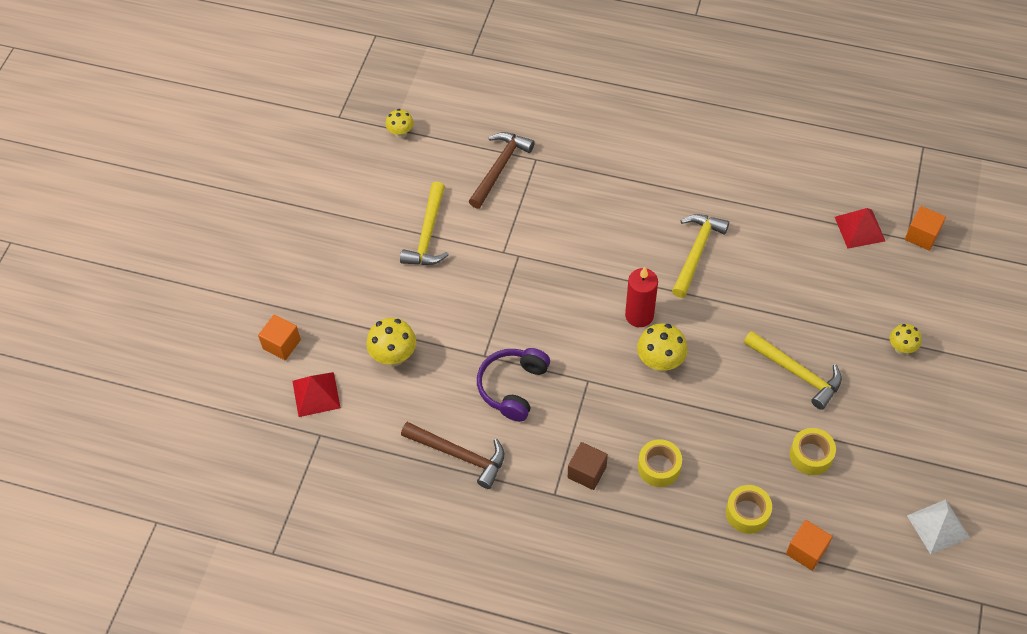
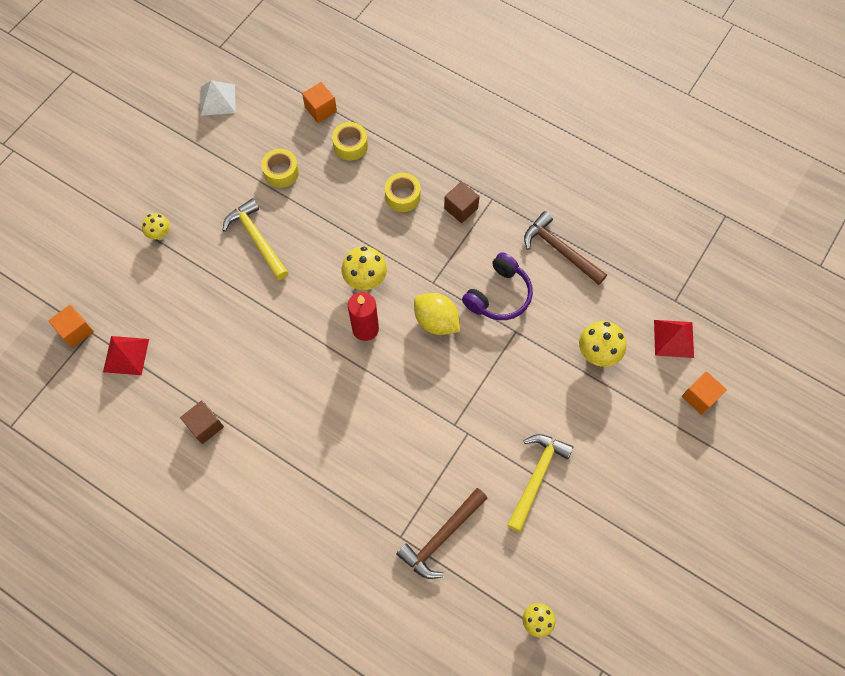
camera: 165 degrees left, 10 degrees up
yellow hammer [672,214,729,298] -> none
none -> brown cube [180,400,224,444]
none -> yellow lemon [414,293,460,335]

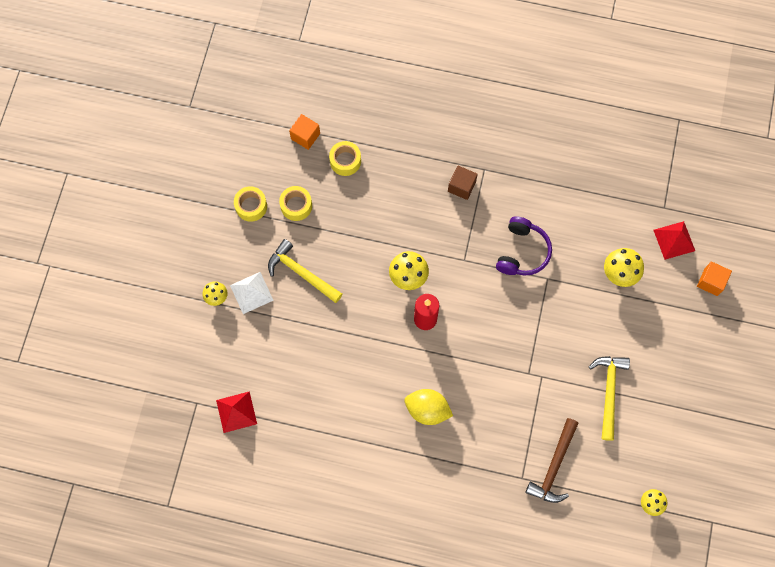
camera: 20 degrees left, 5 degrees up
orange cube [48,305,94,348] -> none
brown cube [180,400,224,444] -> none
white pyramid [201,80,236,116] -> white pyramid moved to [230,272,274,314]
yellow tape [385,173,421,212] -> yellow tape moved to [234,186,267,222]
yellow lemon [414,293,460,335] -> yellow lemon moved to [405,389,453,425]
brown hammer [524,211,607,285] -> none

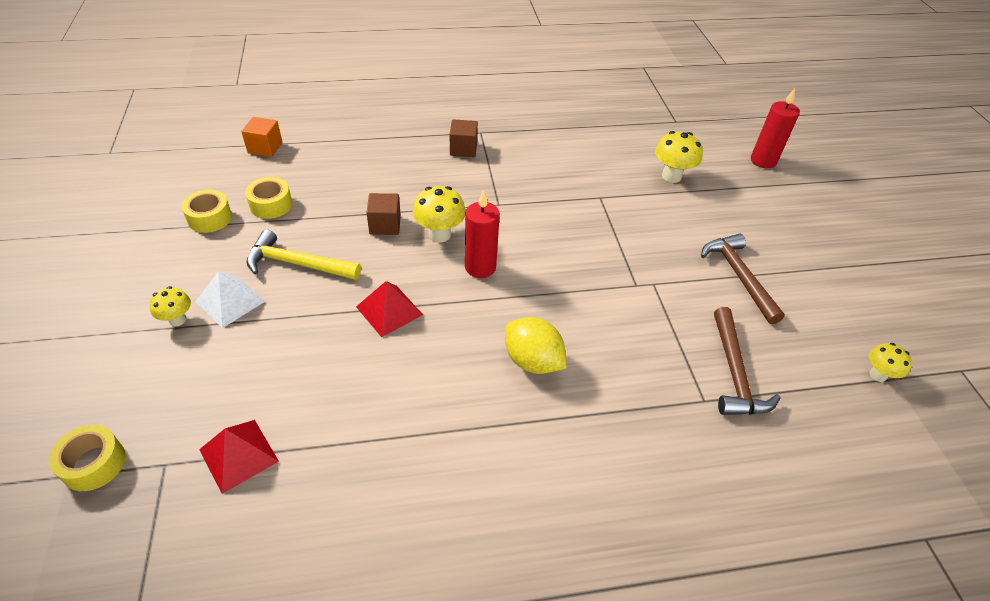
camera: 25 degrees left, 25 degrees down
yellow tape [329,141,361,176] -> yellow tape moved to [49,425,126,491]
yellow lemon [405,389,453,425] -> yellow lemon turned 45 degrees clockwise [505,317,566,374]
purple headphones [496,216,552,276] -> none
yellow hammer [589,356,630,441] -> brown hammer [701,234,785,324]
red pyramid [653,221,695,260] -> red pyramid moved to [356,281,423,337]
orange cube [697,261,732,296] -> red candle [751,88,800,169]
none -> brown cube [366,193,401,235]

